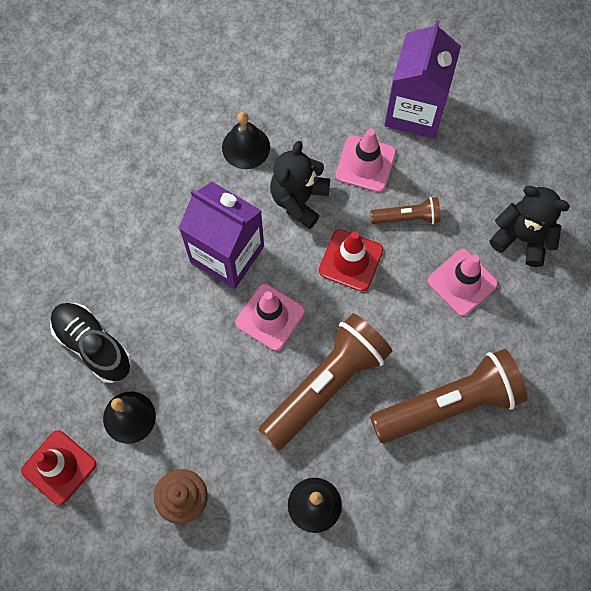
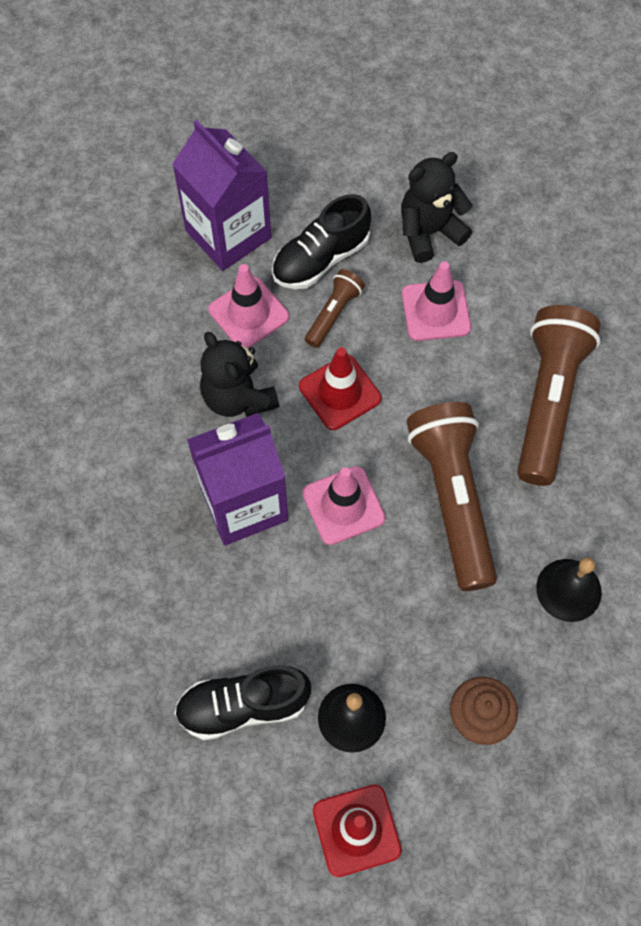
camera: 55 degrees left, 5 degrees down
black bell [222,112,270,169] -> none
none -> black shoe [272,194,371,289]

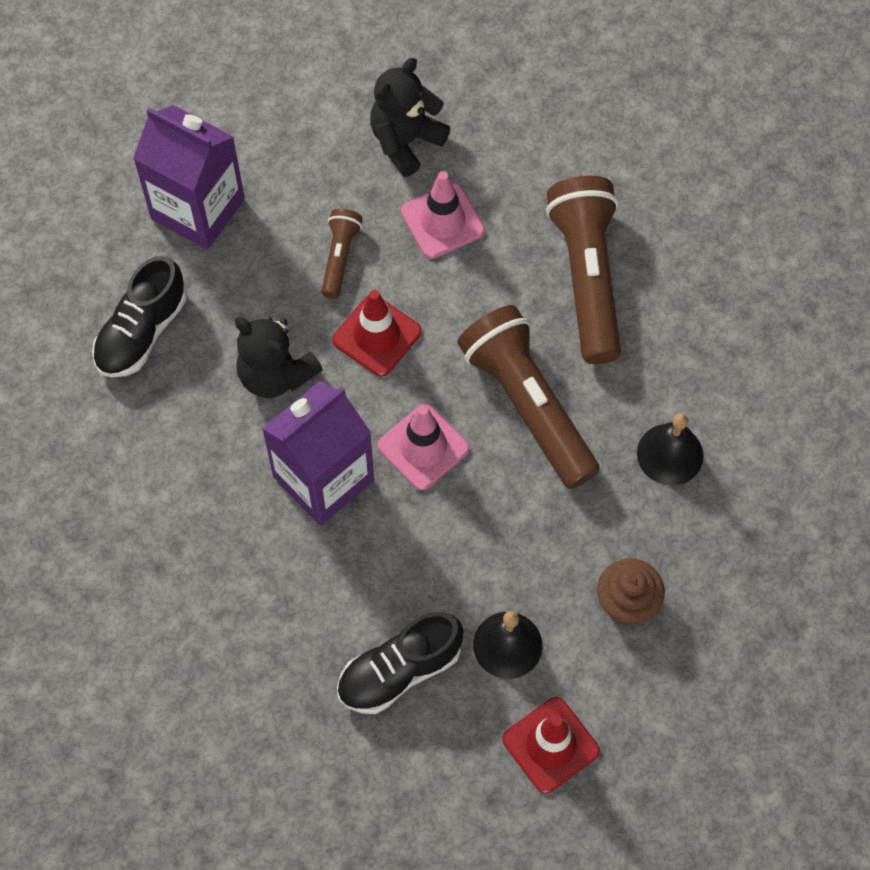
camera: 20 degrees left, 0 degrees up
pink traffic cone [208,264,289,348] -> none
black shoe [272,194,371,289] -> black shoe moved to [92,256,187,378]

